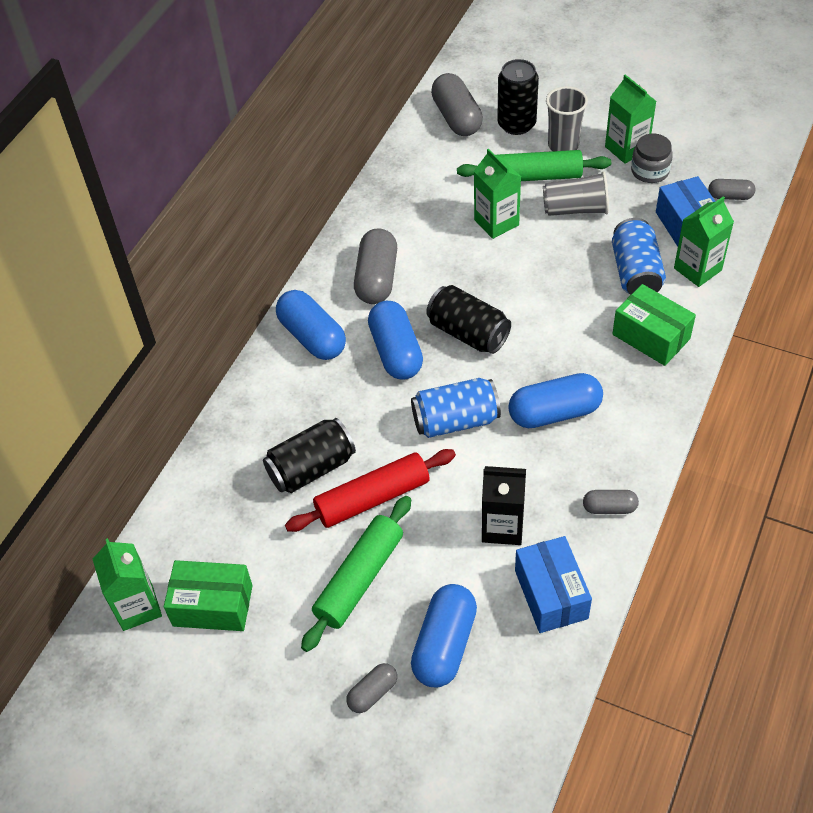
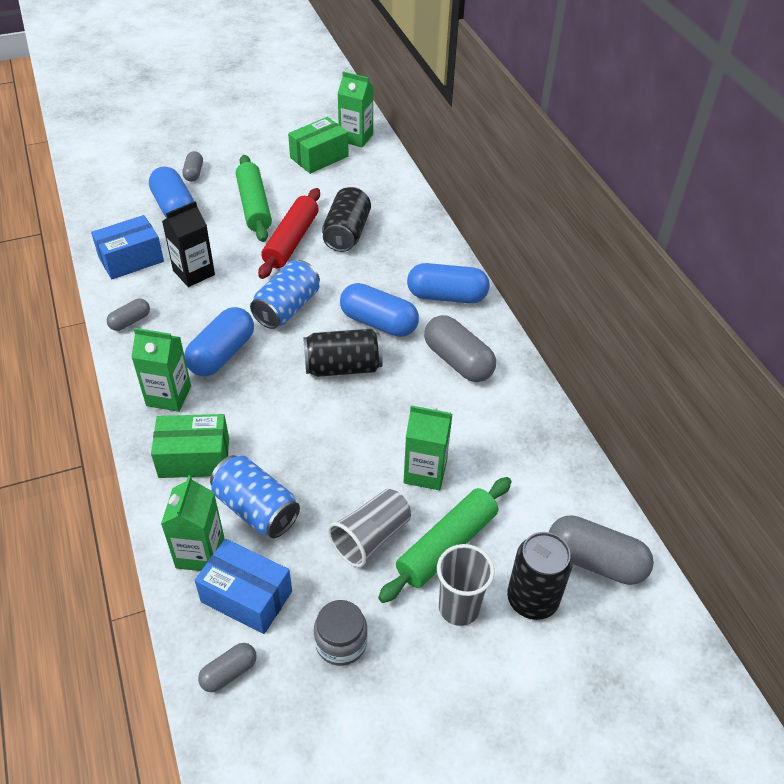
camera: 130 degrees right, 5 degrees down
blue box [515,536,592,633] -> blue box turned 60 degrees counterclockwise [91,215,164,279]
green carton [605,75,656,164] -> green carton moved to [131,328,191,412]

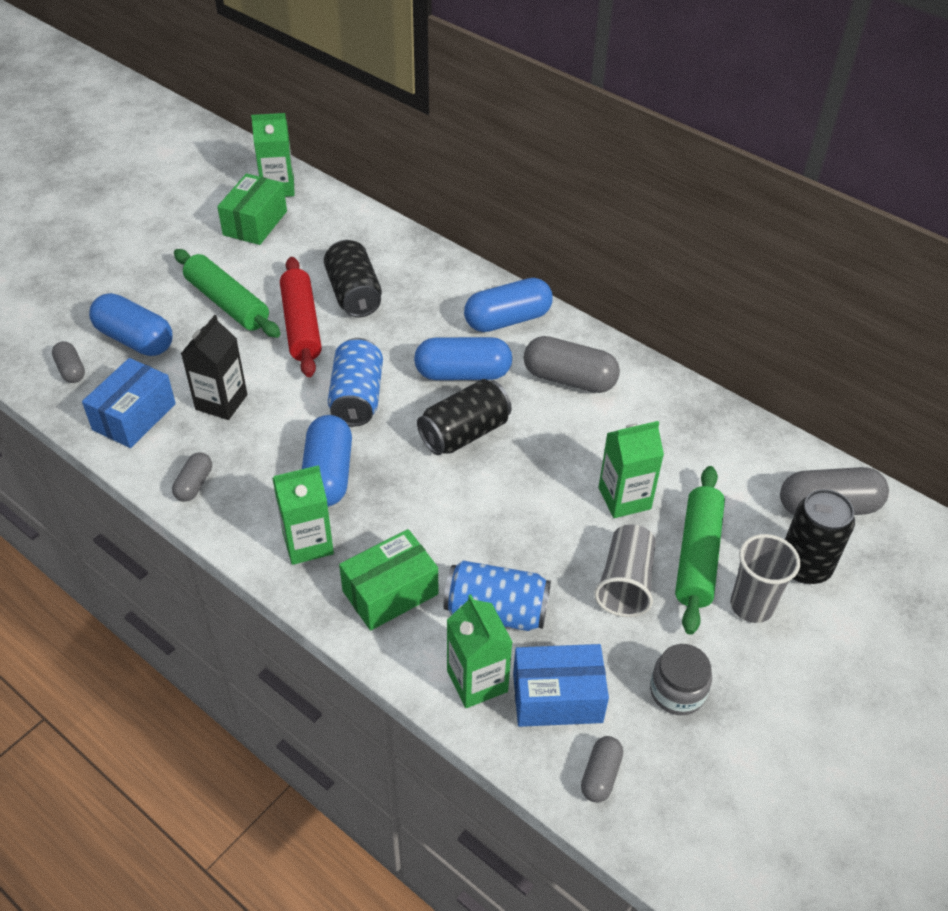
camera: 30 degrees left, 0 degrees up
grey capsule [182,151,203,182] -> grey capsule moved to [52,341,85,383]

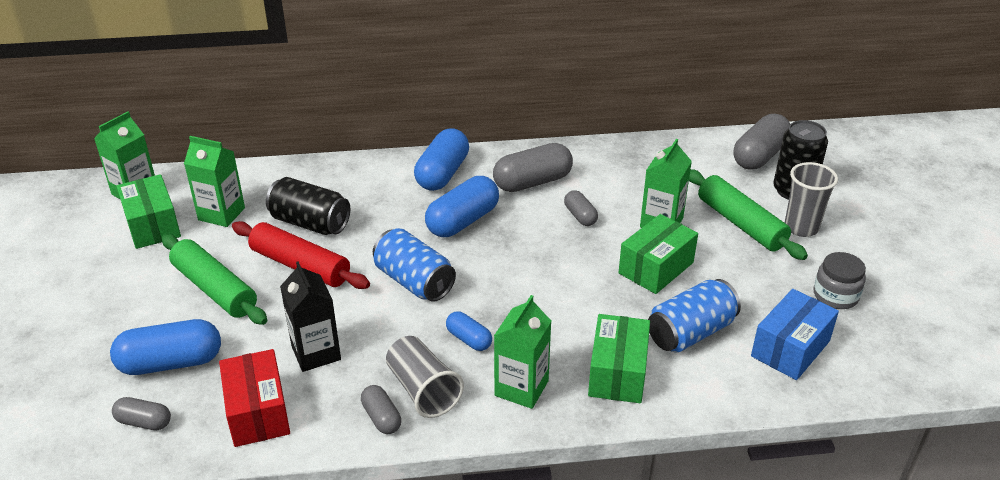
camera: 45 degrees left, 10 degrees down
blue box [82,358,176,448] -> red box [219,349,290,447]
green rolling pin [174,249,281,338] -> green rolling pin turned 45 degrees clockwise [162,234,267,325]
blue capsule [302,415,352,507] -> blue capsule [446,311,492,351], size x0.54
black can [417,379,512,455] -> none
green carton [447,594,512,708] -> green carton moved to [184,136,245,227]
grey capsule [581,736,623,803] -> grey capsule moved to [564,190,598,226]
grey cup [594,525,656,617] -> grey cup moved to [386,336,464,418]
none -> green box [619,214,698,294]

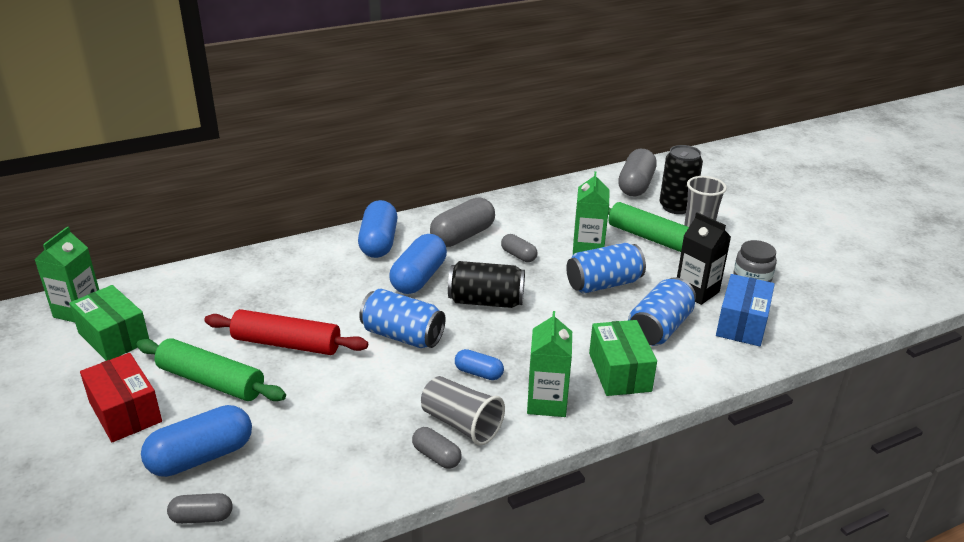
camera: 20 degrees left, 5 degrees down
green carton [184,136,245,227] -> none
red box [219,349,290,447] -> red box moved to [80,353,162,442]
black can [266,177,350,235] -> black can moved to [448,261,525,308]
black carton [280,261,341,372] -> black carton moved to [677,212,731,305]
green box [619,214,698,294] -> blue can [566,243,646,294]

